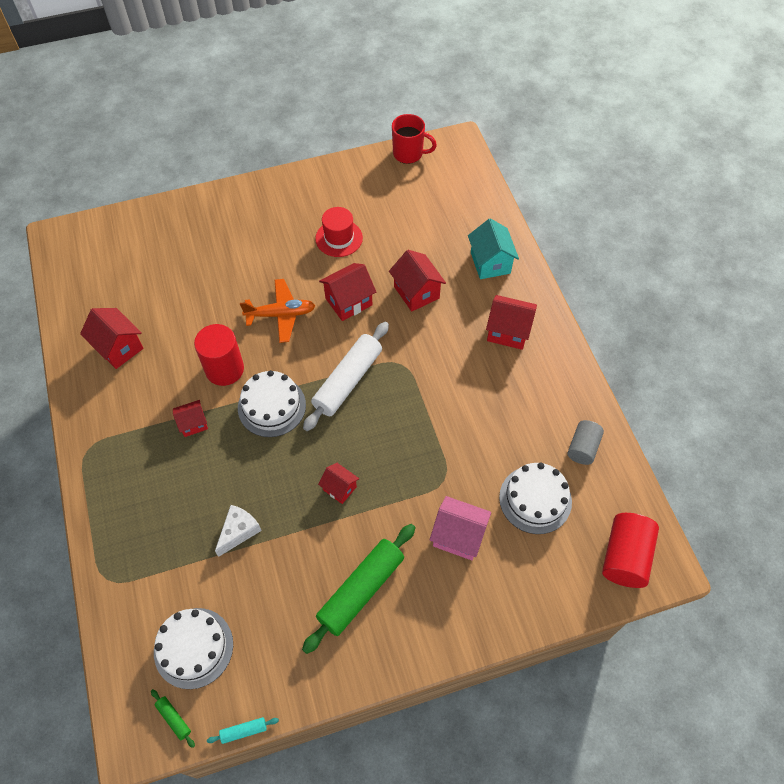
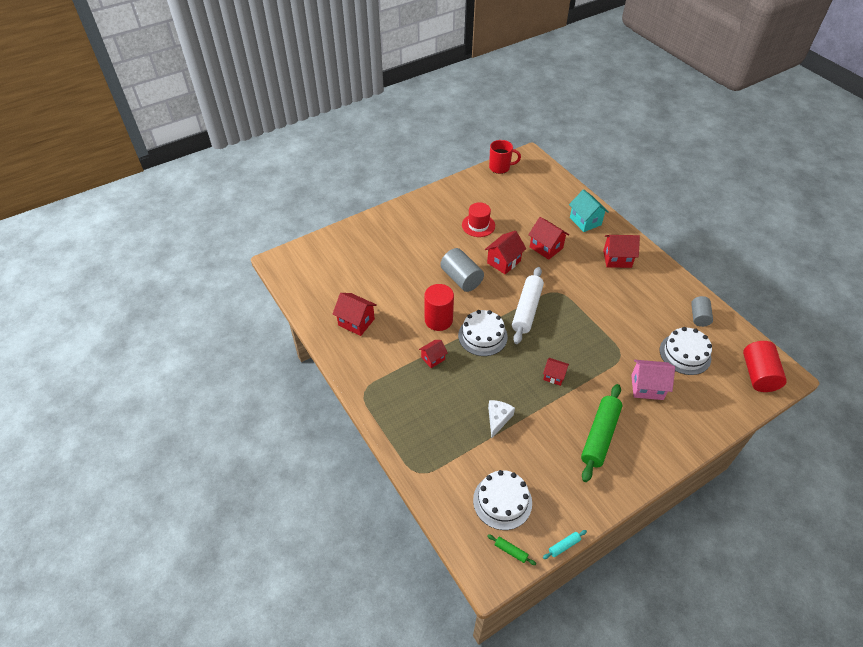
camera: 15 degrees left, 10 degrees down
orange plane [240,279,315,343] -> grey cylinder [440,248,484,292]

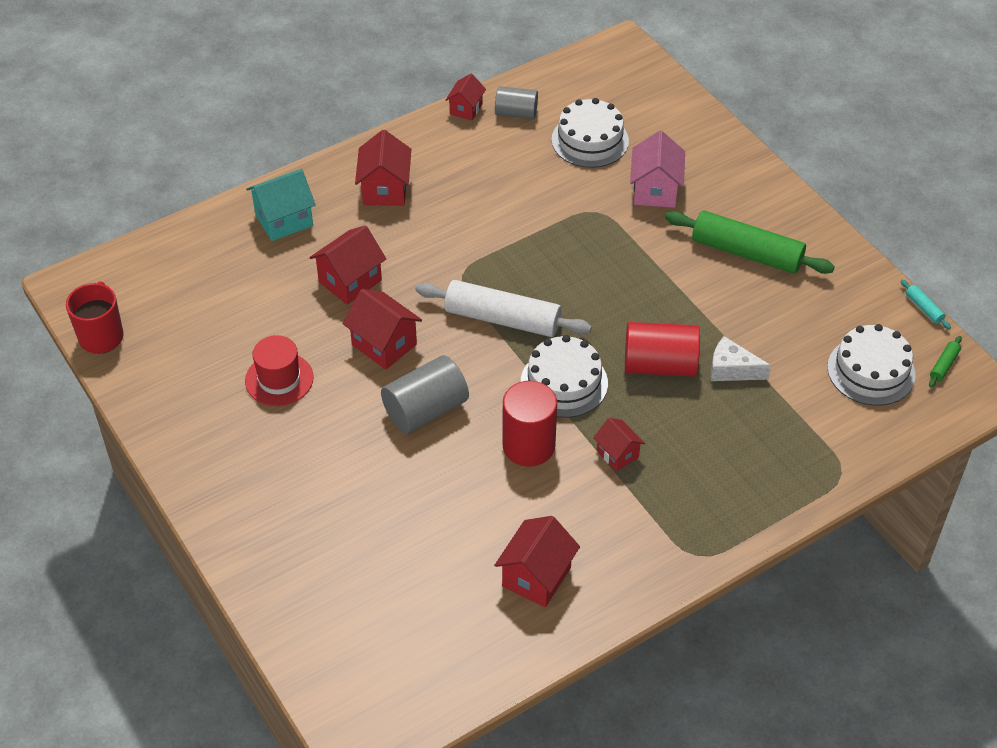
camera: 90 degrees left, 0 degrees up
red house [543,358,569,386] -> red house moved to [446,74,486,120]
red cylinder [743,341,787,392] -> red cylinder moved to [625,322,700,377]

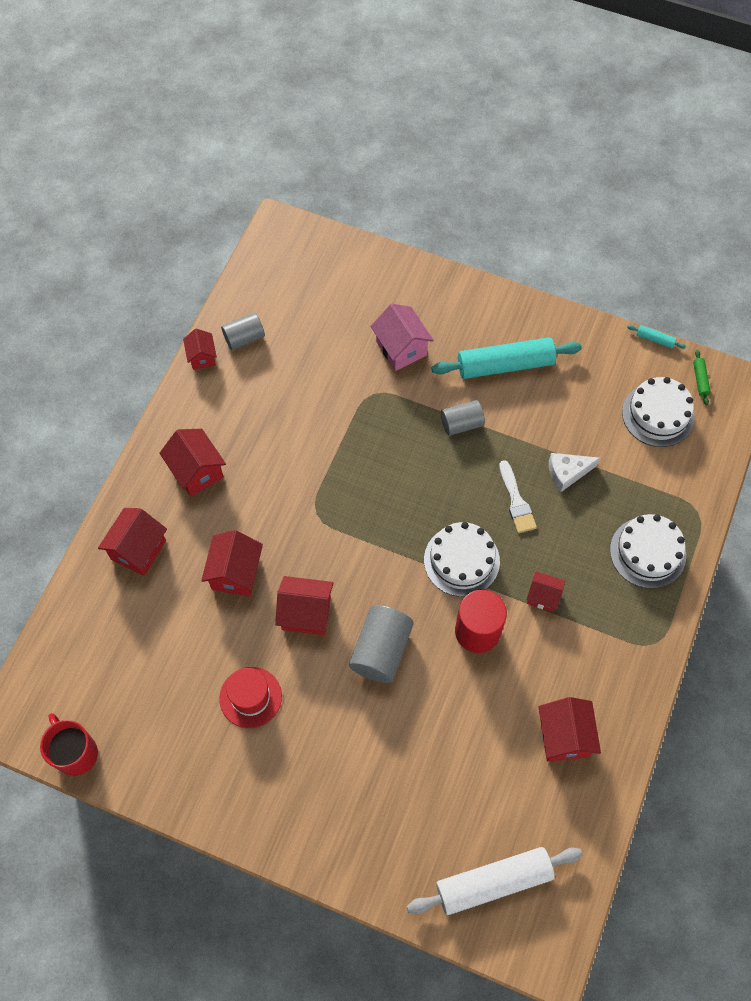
camera: 35 degrees left, 15 degrees up
turquoise house [246,169,316,241] -> red house [98,508,167,576]
white rolling pin [415,280,592,337] -> white rolling pin moved to [407,847,583,915]
white cake [552,98,629,168] -> white cake moved to [610,514,686,589]
red cylinder [625,322,700,377] -> white brush [499,460,537,533]
green rolling pin [665,211,835,274] -> turquoise rolling pin [432,337,582,379]
none -> grey cylinder [441,400,485,436]

